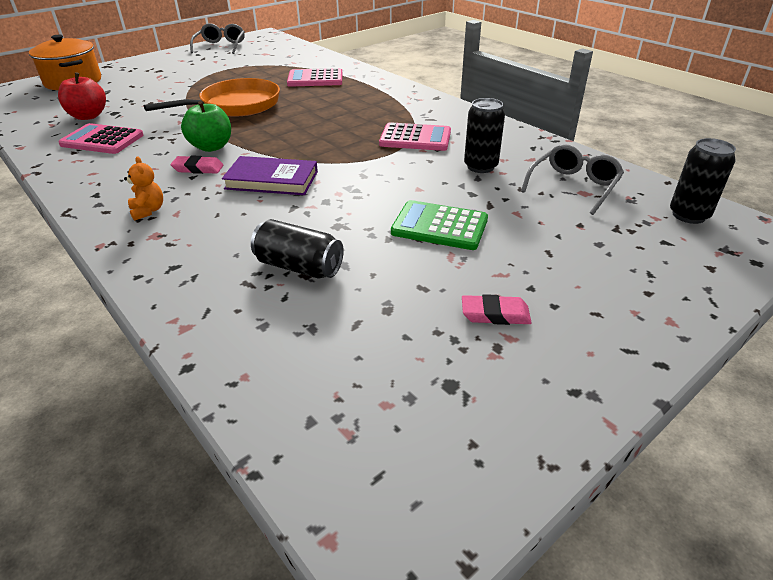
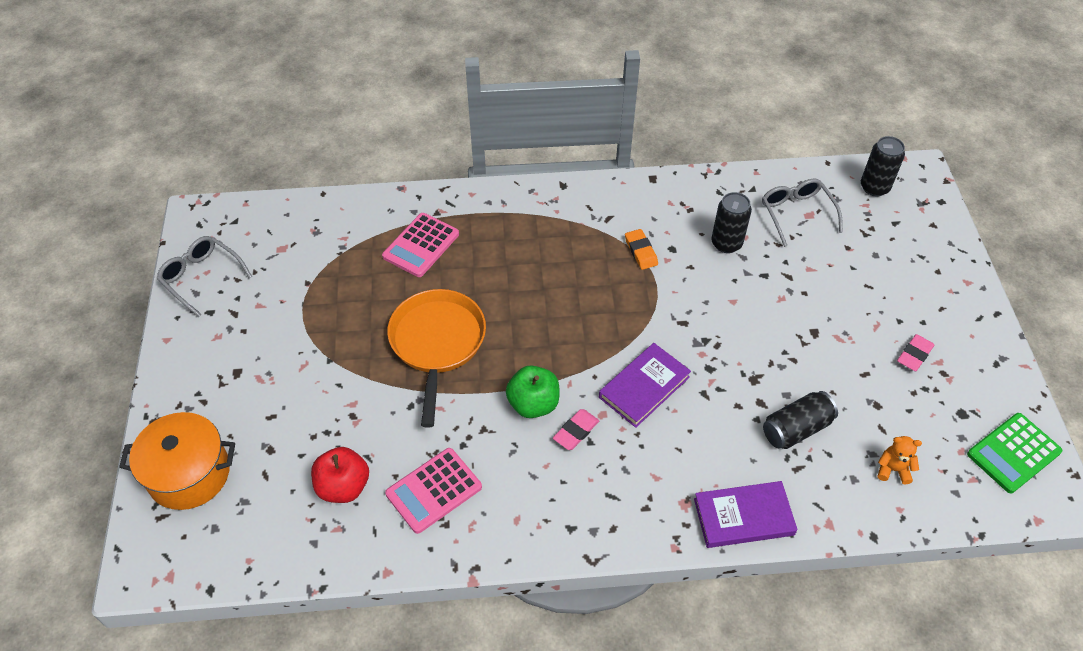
camera: 55 degrees left, 15 degrees up
orange teddy bear [124,156,163,221] -> orange teddy bear moved to [878,436,922,485]
pink calculator [379,122,451,151] -> orange eraser [625,229,658,270]
green calculator [391,200,488,250] -> green calculator moved to [967,413,1062,493]
none -> purple book [694,481,798,548]

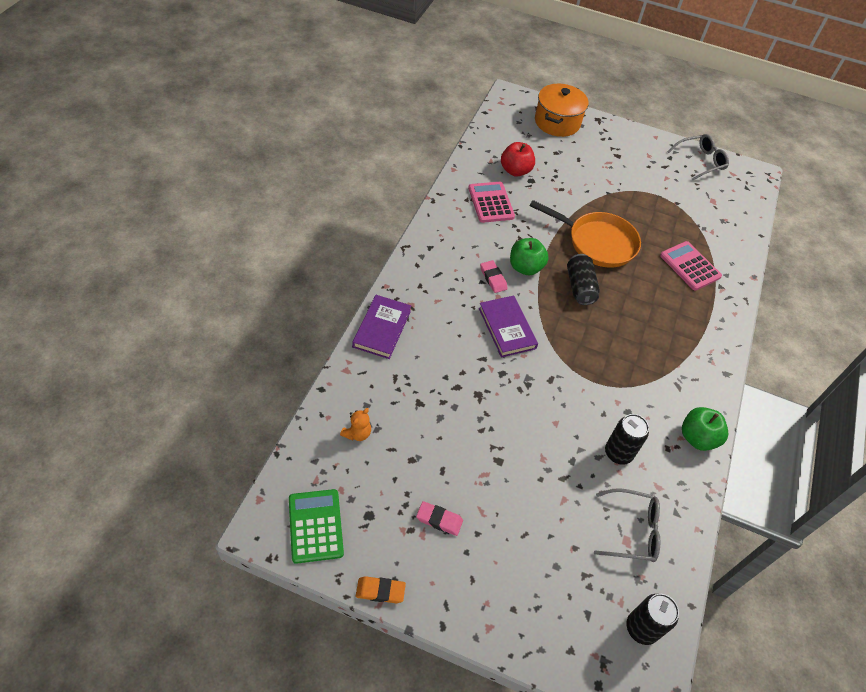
camera: 110 degrees right, 0 degrees up
orange eraser [625,229,658,270] -> orange eraser moved to [356,576,406,603]
black can [763,391,838,449] -> black can moved to [567,254,600,305]
pink eraser [897,334,934,371] -> pink eraser turned 45 degrees counterclockwise [416,501,463,536]
none -> green apple [682,407,728,451]

